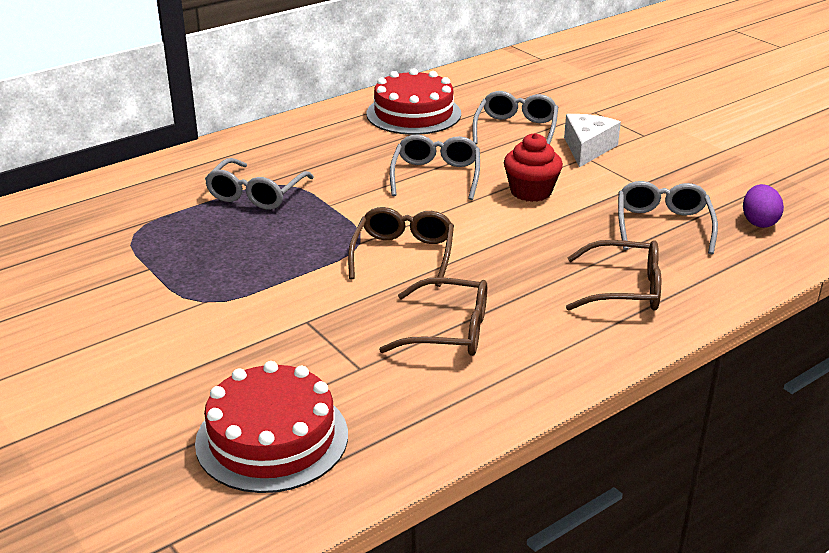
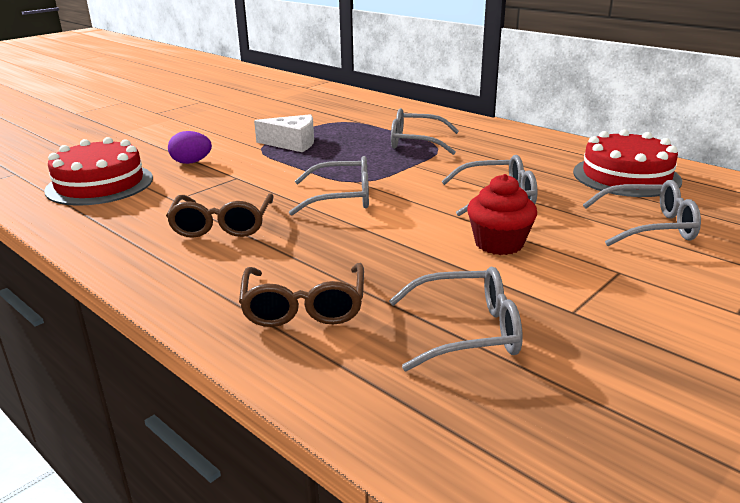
camera: 80 degrees right, 5 degrees down
brown glasses [348,207,454,287] -> grey glasses [289,156,369,216]
white cheese [564,114,621,168] -> white cheese moved to [254,114,314,152]
purple egg [743,184,784,228] -> purple egg moved to [168,131,212,164]

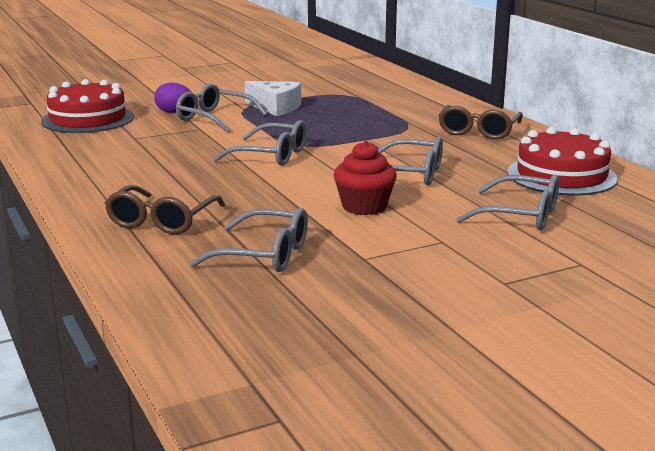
camera: 20 degrees right, 5 degrees down
brown glasses [166,193,273,238] -> brown glasses moved to [438,105,523,140]
grey glasses [391,108,459,155] -> grey glasses moved to [176,83,267,133]

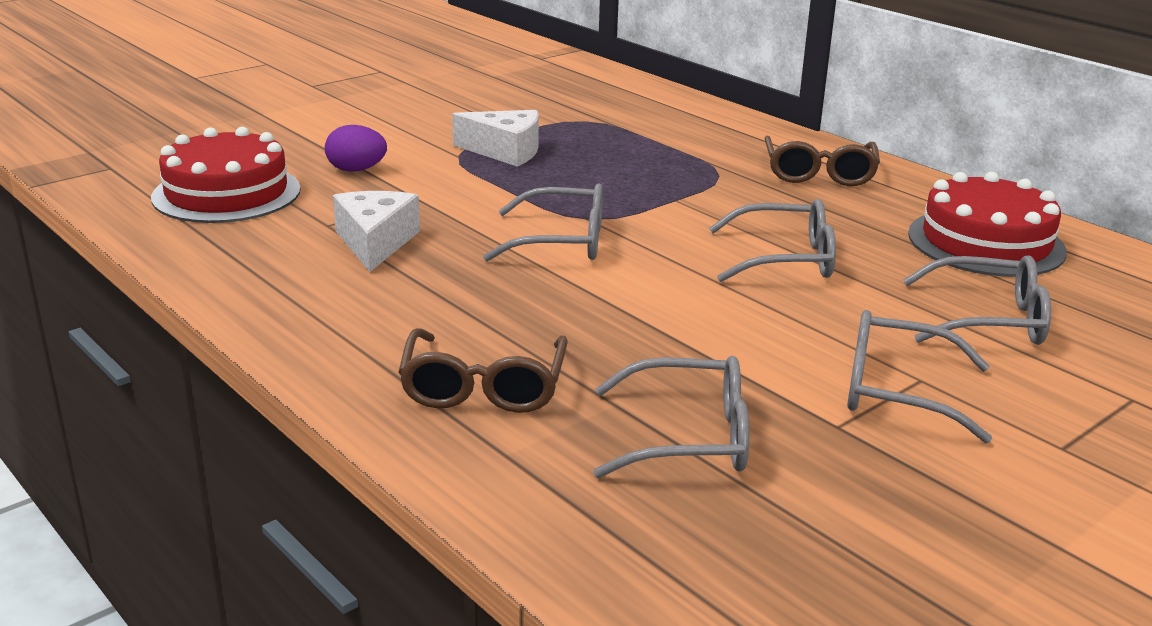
camera: 15 degrees left, 5 degrees up
grey glasses [176,83,267,133] -> grey glasses moved to [847,310,992,443]
red cupcake [334,141,397,215] -> none
none -> white cheese [333,191,420,272]

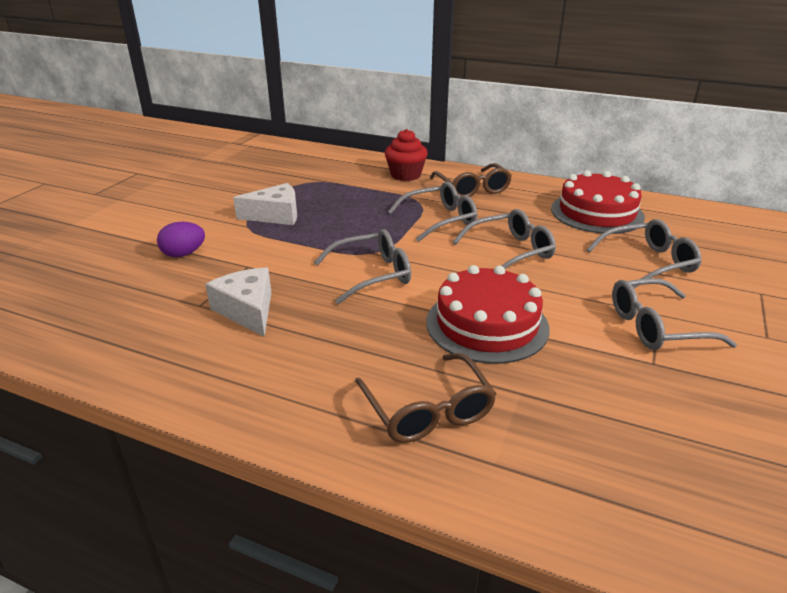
camera: 25 degrees left, 5 degrees up
red cake [151,127,301,223] -> red cake moved to [426,265,549,364]
grey glasses [593,356,750,478] -> grey glasses moved to [388,182,477,242]
none -> red cupcake [385,129,428,181]

